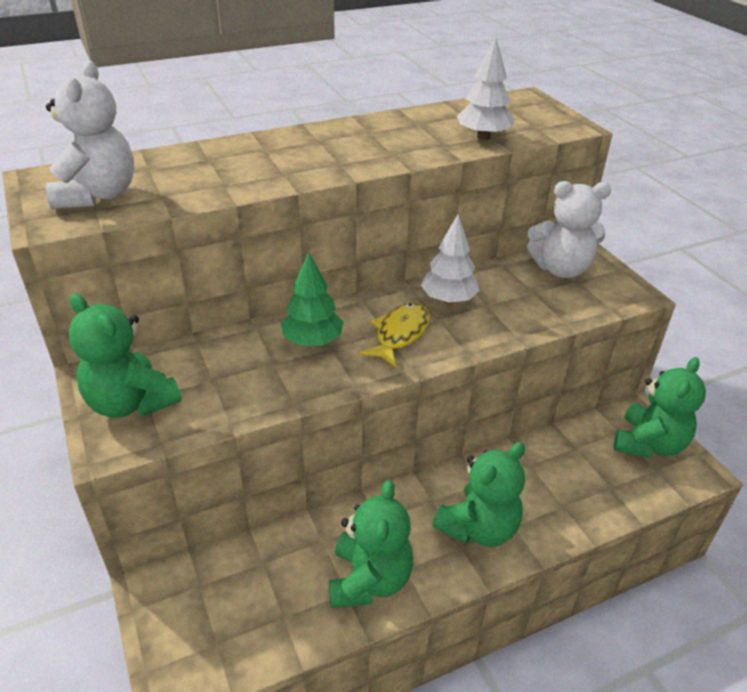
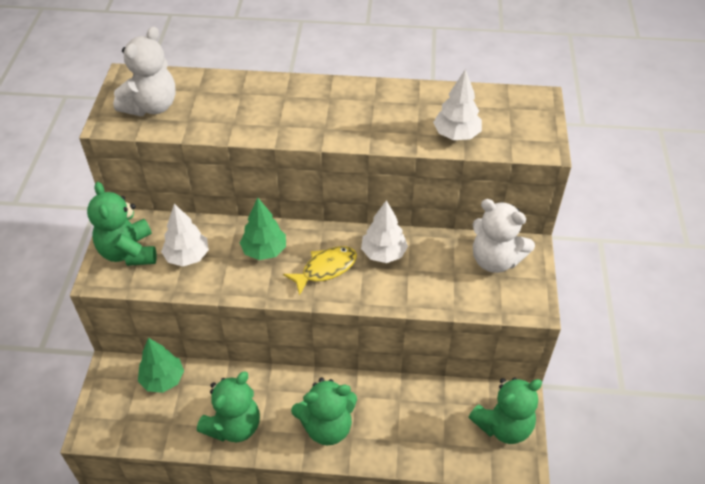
camera: 30 degrees right, 10 degrees up
none -> green tree [138,338,184,393]
none -> white tree [161,204,209,266]

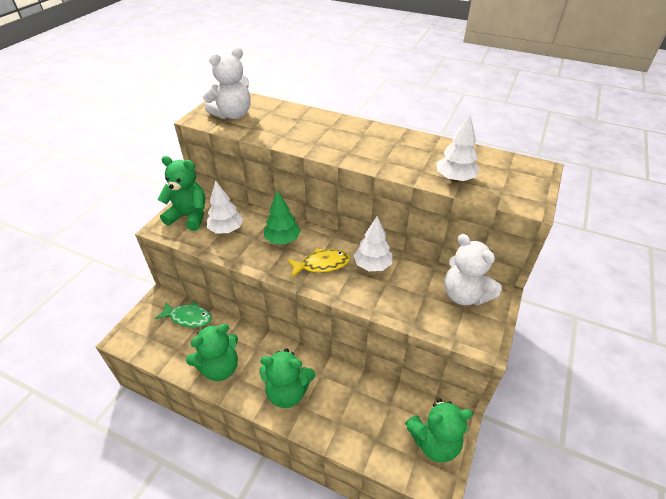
camera: 20 degrees right, 5 degrees down
green teddy bear [87,182,157,266] -> green teddy bear turned 105 degrees clockwise [158,156,205,231]
green tree [138,338,184,393] -> green fish [155,301,212,327]

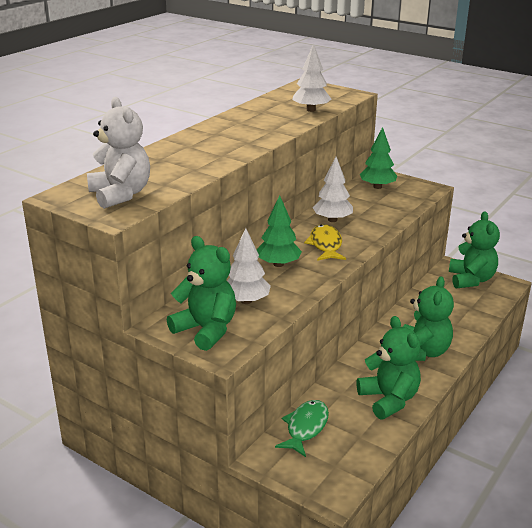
camera: 80 degrees left, 15 degrees down
green teddy bear [158,156,205,231] -> green teddy bear turned 105 degrees clockwise [167,236,236,351]
white teddy bear [444,234,502,306] -> green tree [360,127,397,189]

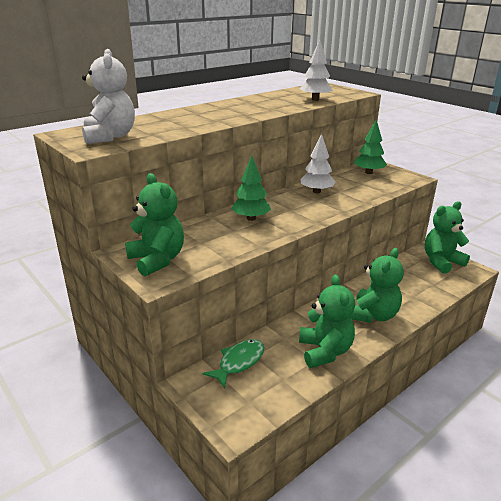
camera: 15 degrees right, 0 degrees up
white tree [227,228,271,304] -> none
yellow fish [304,224,346,261] -> none
green teddy bear [449,211,500,289] -> green teddy bear turned 135 degrees counterclockwise [425,201,470,274]

